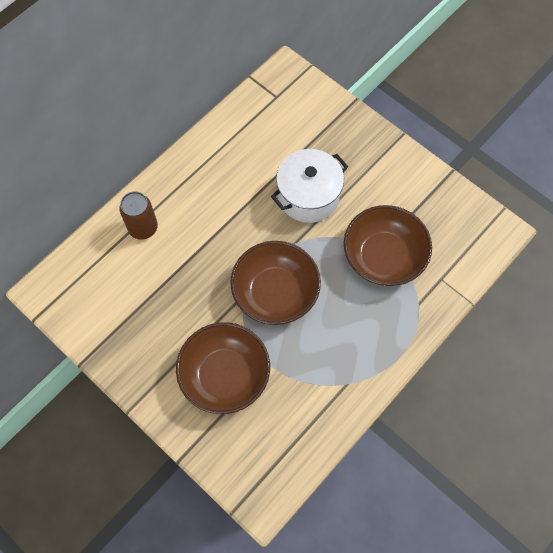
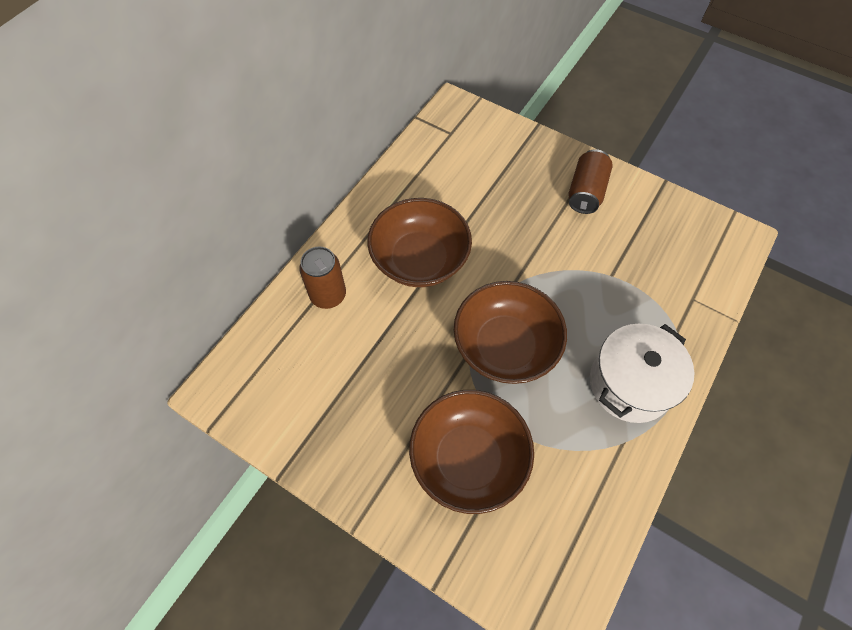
camera: 10 degrees left, 5 degrees down
white pot [271,149,348,223] -> white pot moved to [590,324,694,423]
brown bowl [344,205,432,286] -> brown bowl moved to [367,198,472,287]
none -> brown can [568,149,613,214]

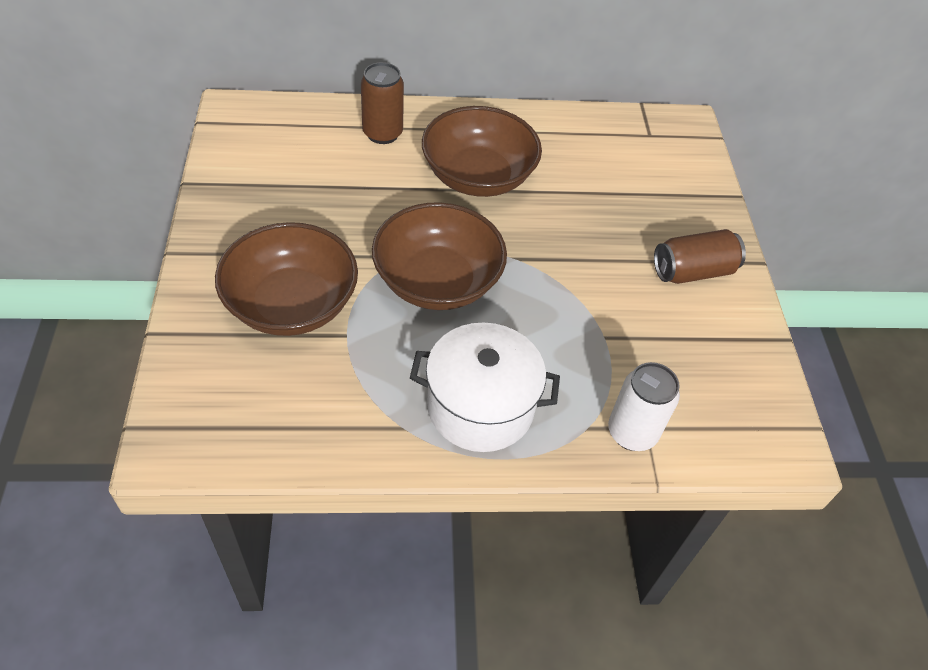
camera: 50 degrees right, 10 degrees down
none -> white can [608,362,680,451]

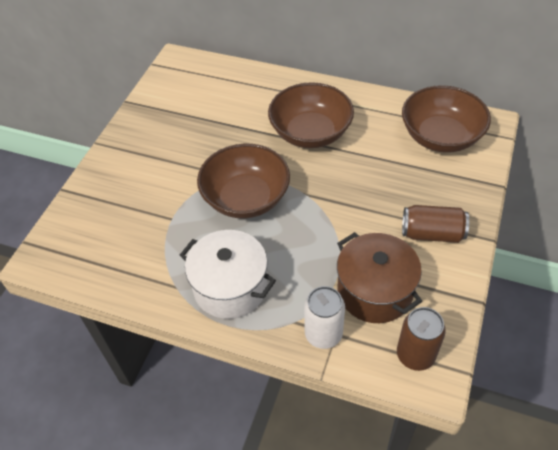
camera: 30 degrees right, 0 degrees up
brown bowl [215,222,358,336] -> brown bowl moved to [402,85,491,153]
brown can [361,62,404,144] -> brown can moved to [397,307,446,371]
none -> brown pot [337,232,422,323]

